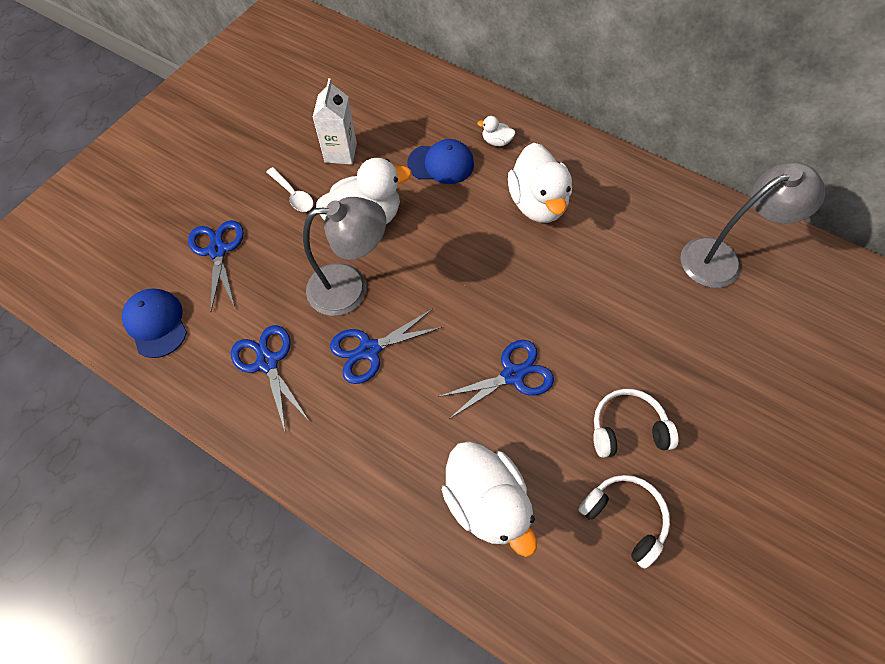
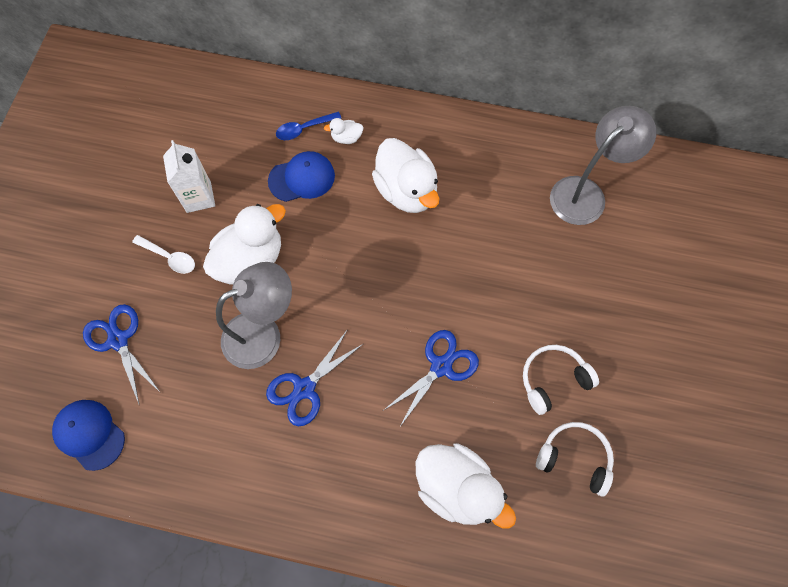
camera: 20 degrees left, 5 degrees up
blue scissors [231,325,309,434] -> none
none -> blue spoon [276,112,341,140]

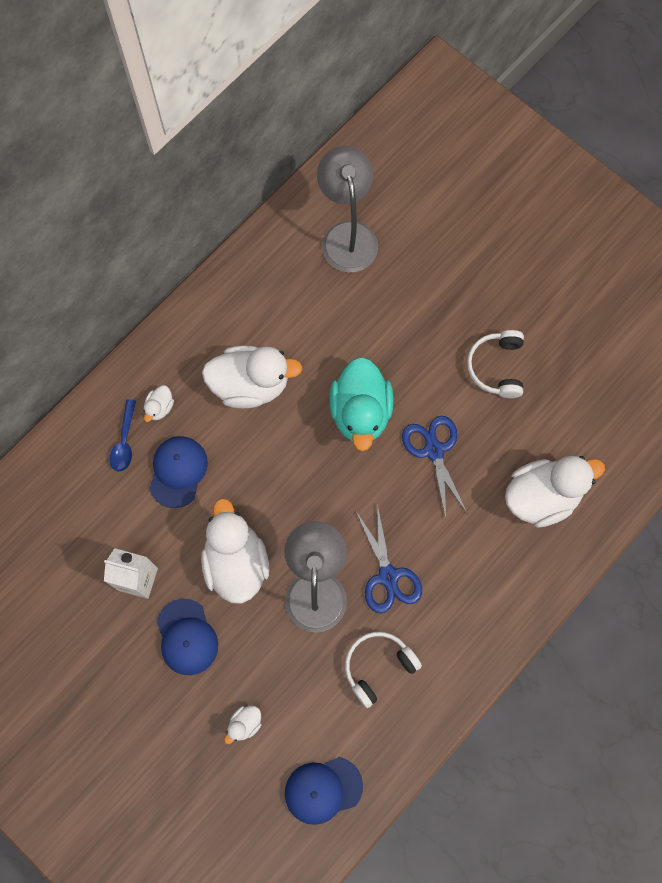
camera: 60 degrees left, 5 degrees up
blue scissors [83,304,161,406] -> white duck [224,706,262,744]
white spoon [132,235,195,274] -> blue cap [157,599,218,675]
white headphones [536,422,614,497] -> white headphones moved to [345,632,422,708]
none -> turquoise duck [329,357,394,451]

